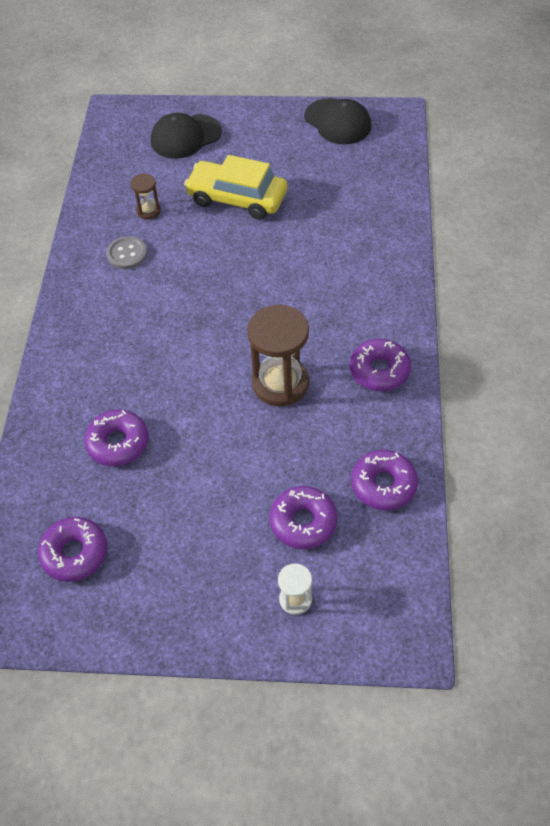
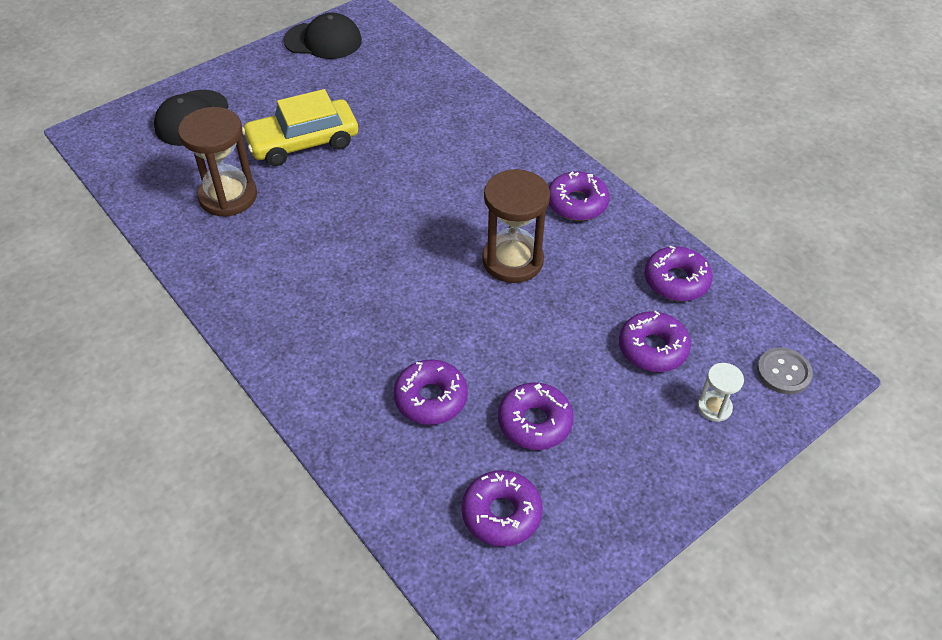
camera: 45 degrees left, 5 degrees down
grey button [106,236,147,269] -> grey button moved to [757,348,813,395]
brown hourglass [130,174,161,219] -> brown hourglass [178,107,257,217], size x2.02
none -> purple donut [498,382,574,450]

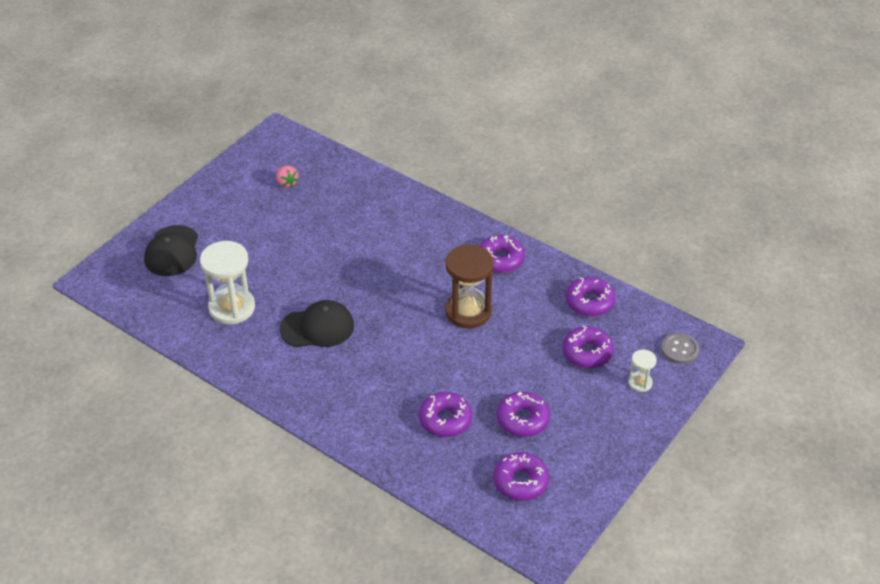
camera: 15 degrees left, 5 degrees down
brown hourglass [178,107,257,217] -> white hourglass [200,241,255,324]
yellow car [242,89,358,166] -> none
black cap [283,13,362,59] -> black cap moved to [280,300,354,347]
none -> pink strawberry [276,166,298,188]

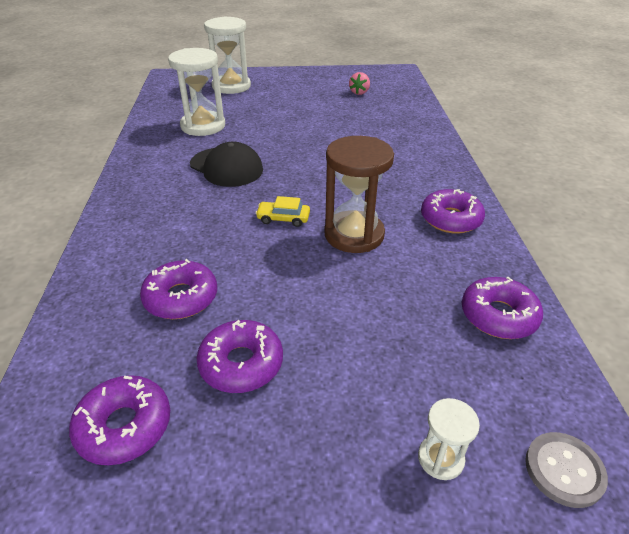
camera: 50 degrees right, 5 degrees down
black cap [144,225,198,276] -> white hourglass [204,17,251,94]
purple donut [562,326,614,368] -> none
none -> yellow car [255,196,310,227]

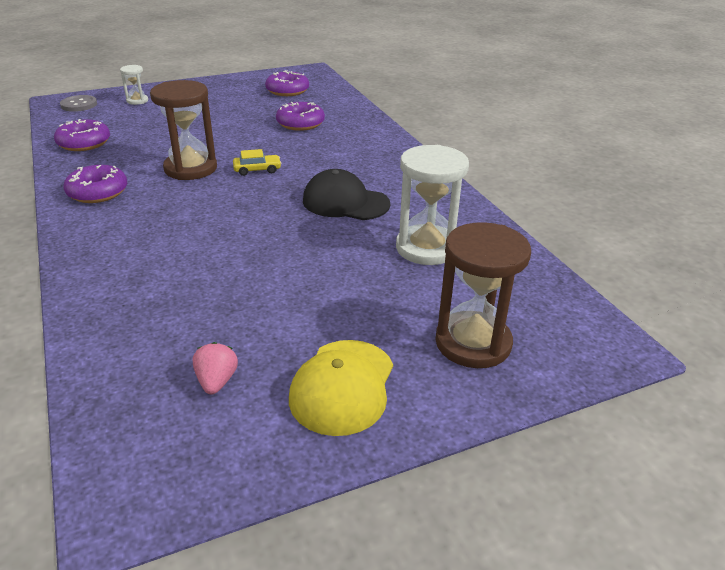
camera: 160 degrees right, 5 degrees down
purple donut [197,320,283,393] -> none
white hourglass [204,17,251,94] -> brown hourglass [435,222,531,368]
none -> yellow cap [289,340,393,436]

